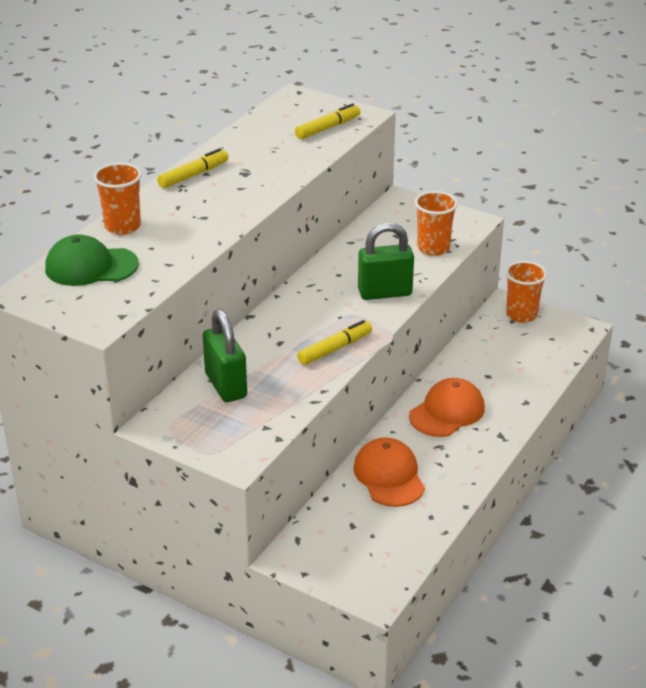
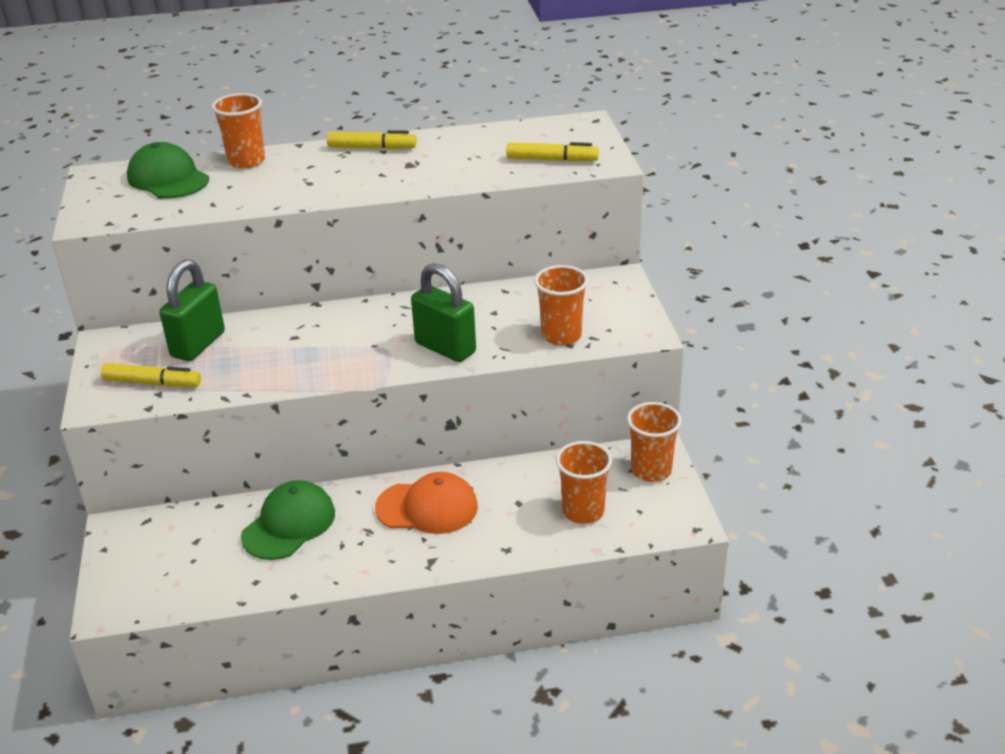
camera: 50 degrees right, 0 degrees up
yellow marker [297,320,372,365] -> yellow marker moved to [101,363,201,387]
orange cap [353,438,425,507] -> green cap [241,480,335,560]
none -> orange cup [556,441,612,524]

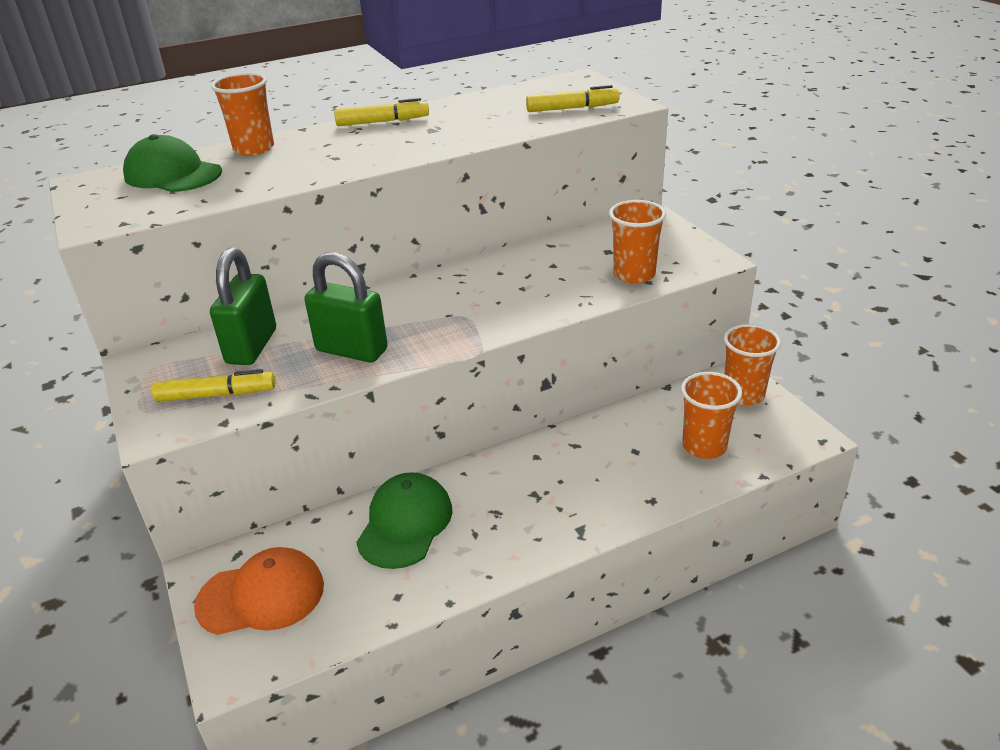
camera: 15 degrees left, 0 degrees up
orange cap [375,472,478,534] -> orange cap moved to [194,547,324,635]
green padlock [411,263,476,362] -> green padlock moved to [304,252,388,363]

